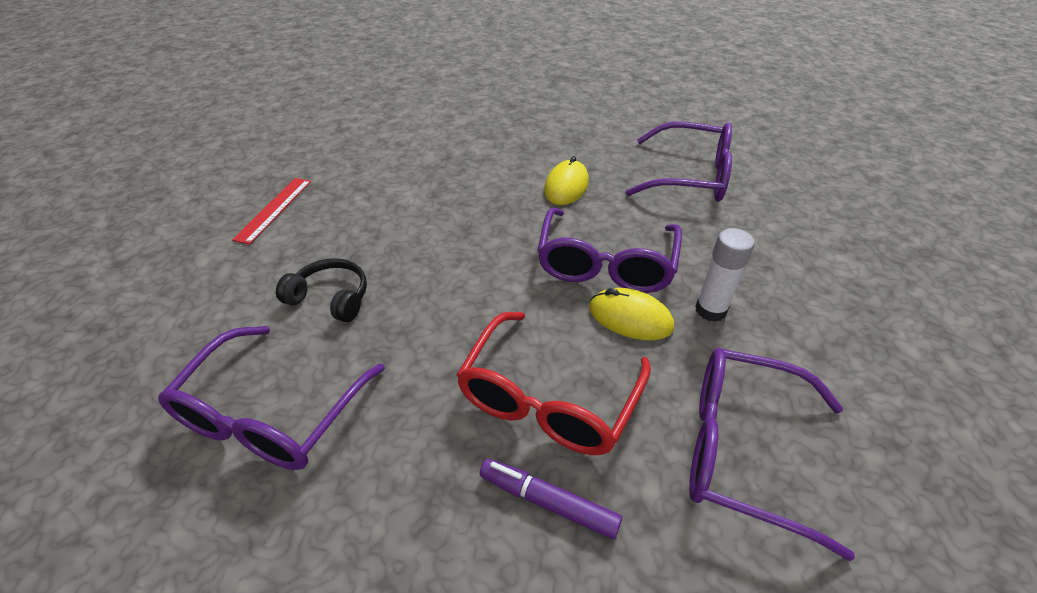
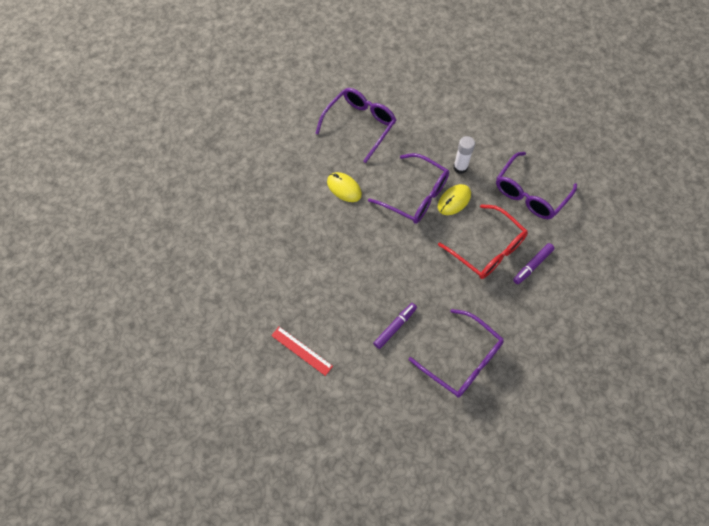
camera: 70 degrees left, 20 degrees up
black headphones [276,258,367,322] -> purple marker [373,303,417,349]

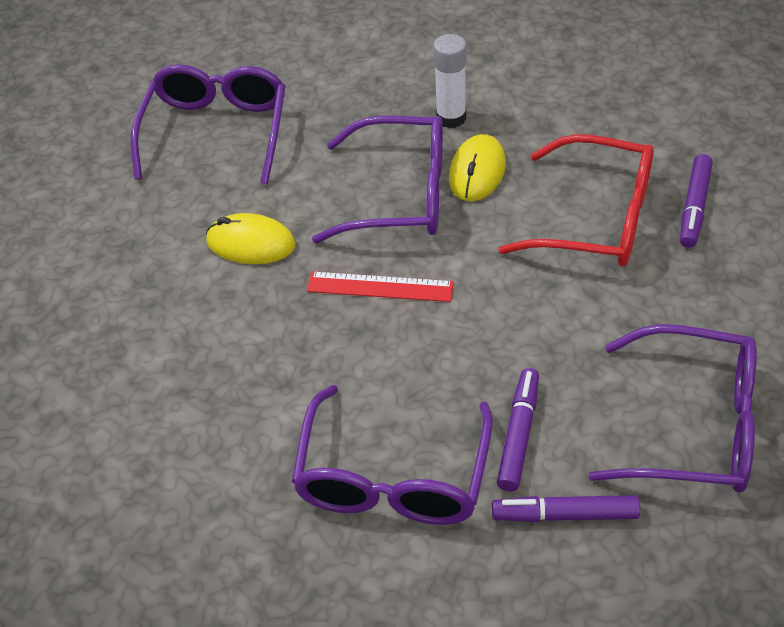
camera: 25 degrees left, 15 degrees down
red ruler [271,327,333,376] -> red ruler moved to [307,271,454,302]
purple glasses [496,152,577,219] -> purple glasses moved to [292,385,493,525]
none -> purple marker [492,495,640,522]

